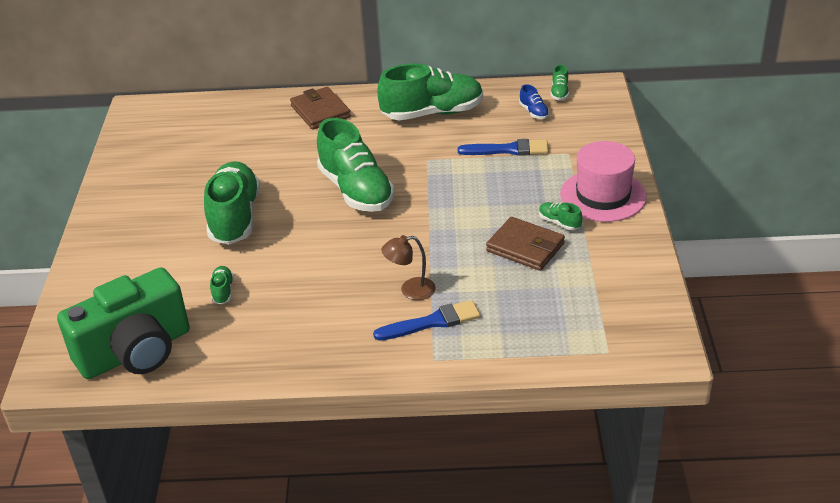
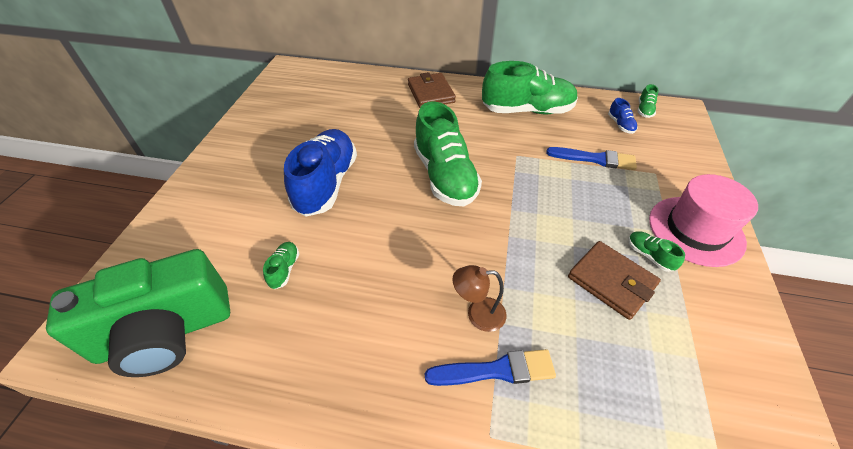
camera: 10 degrees right, 10 degrees up
green shoe [204,161,260,244] -> blue shoe [284,129,357,216]

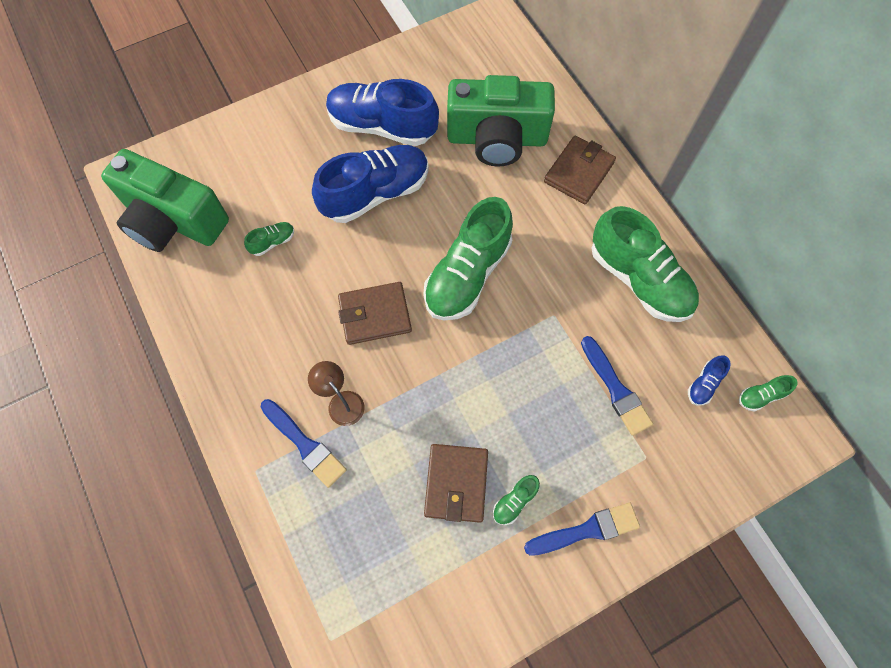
camera: 50 degrees right, 20 degrees up
green shoe [628,231,685,272] -> green shoe turned 150 degrees counterclockwise [493,475,540,525]
pink hat [649,174,758,267] -> blue brush [524,503,640,556]
none -> blue shoe [326,79,439,146]
none -> brown wallet [338,282,412,345]
none -> green camera [447,75,555,166]

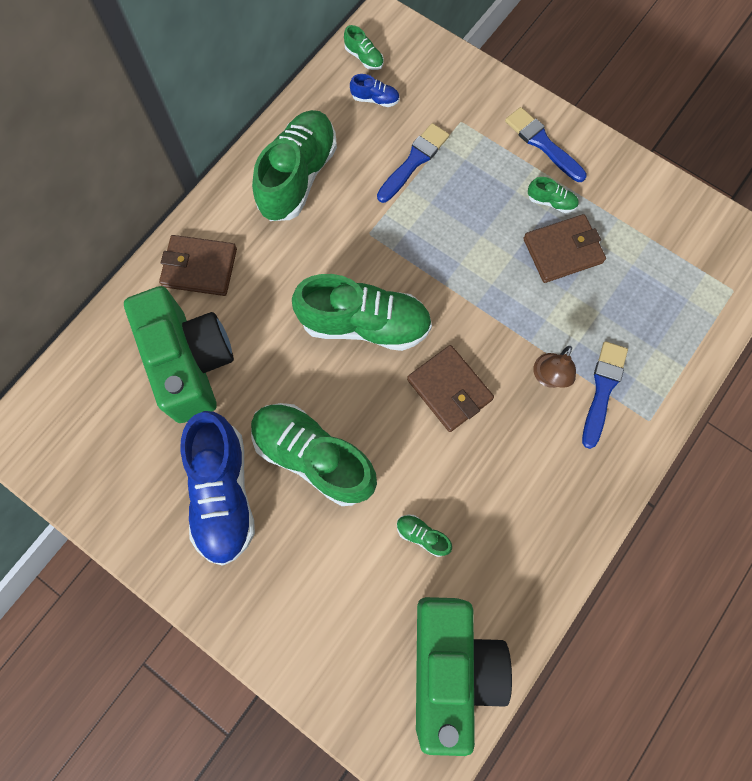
camera: 115 degrees left, 5 degrees up
blue shoe [312,145,429,223] -> green shoe [251,403,377,506]

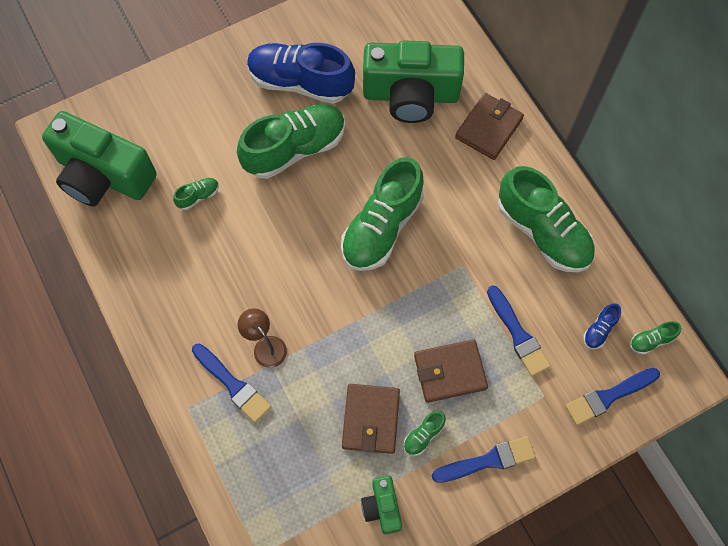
camera: 115 degrees right, 5 degrees down
brown wallet [407,345,494,432] -> brown wallet moved to [414,339,488,403]
none -> green camera [361,476,402,534]
none -> blue brush [565,368,660,426]

